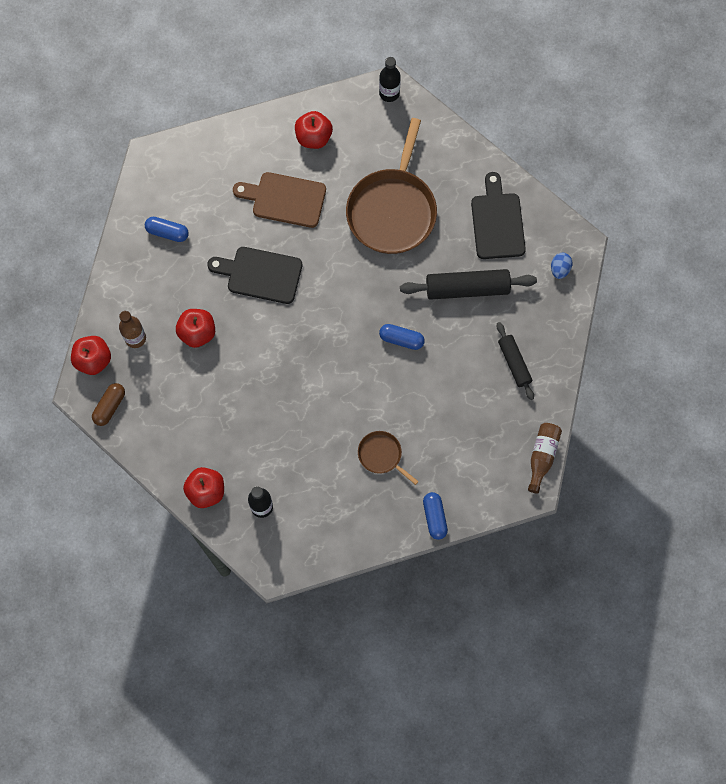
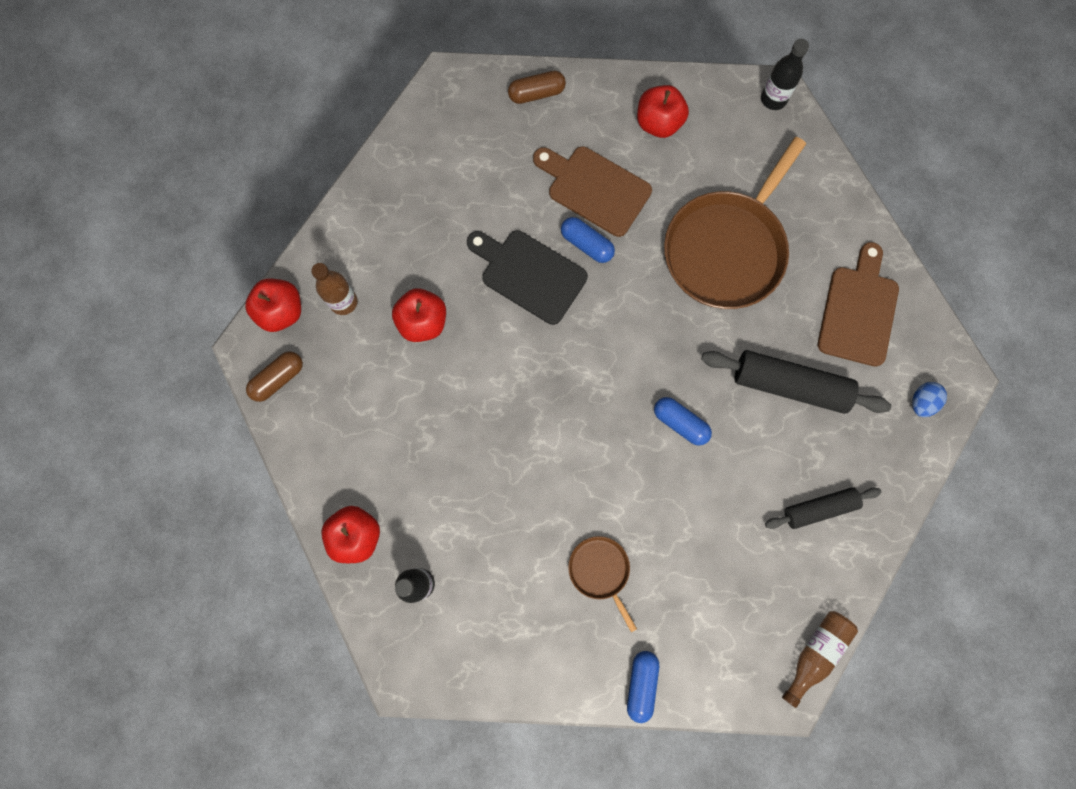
camera: 20 degrees right, 5 degrees up
blue capsule [145,217,189,242] -> blue capsule moved to [561,217,615,263]
black cutting board [471,172,526,259] -> brown cutting board [818,242,899,367]
black rolling pin [497,322,534,400] -> black rolling pin turned 75 degrees clockwise [765,487,882,529]
none -> brown capsule [508,71,566,104]

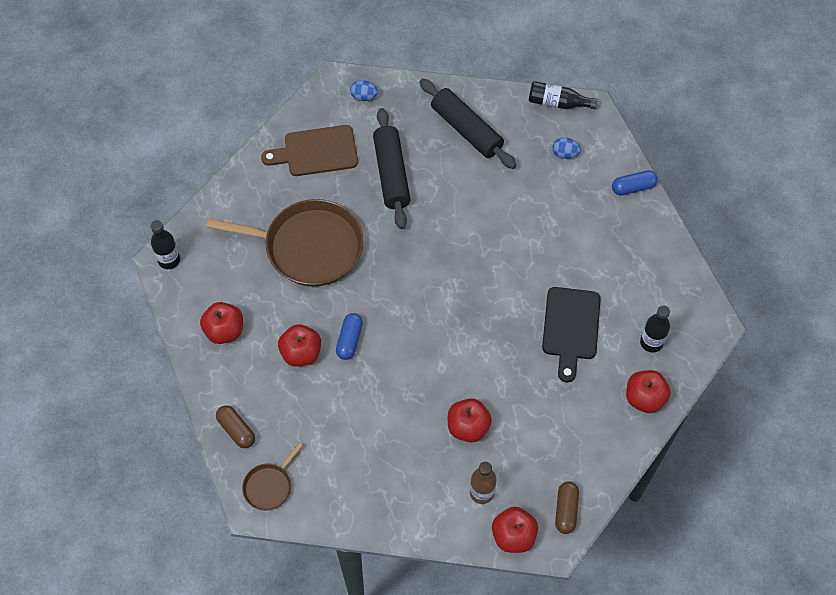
camera: 115 degrees left, 15 degrees down
brown capsule [246,351,303,402] -> brown capsule turned 75 degrees clockwise [555,481,579,534]
black cutting board [467,231,588,325] -> black cutting board moved to [542,287,601,382]
brown cutting board [533,146,652,237] -> red apple [278,324,321,367]
brown pan [568,536,637,632] -> brown pan moved to [242,443,303,511]
blue capsule [654,397,712,446] -> none
black rolling pin [765,487,882,529] -> black rolling pin [419,78,517,169], size x1.61
brown bottle [782,611,858,708] -> black bottle [529,81,598,109]
none -> blue egg [552,137,581,159]

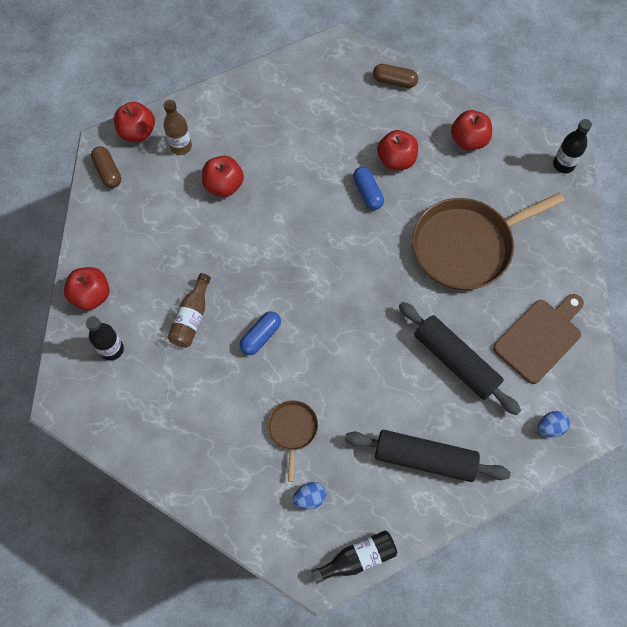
camera: 145 degrees right, 5 degrees up
brown pan [242,443,303,511] -> brown pan moved to [267,400,318,482]
black cutting board [542,287,601,382] -> brown bottle [167,273,211,348]
blue capsule [612,170,658,195] -> blue capsule moved to [240,311,281,355]

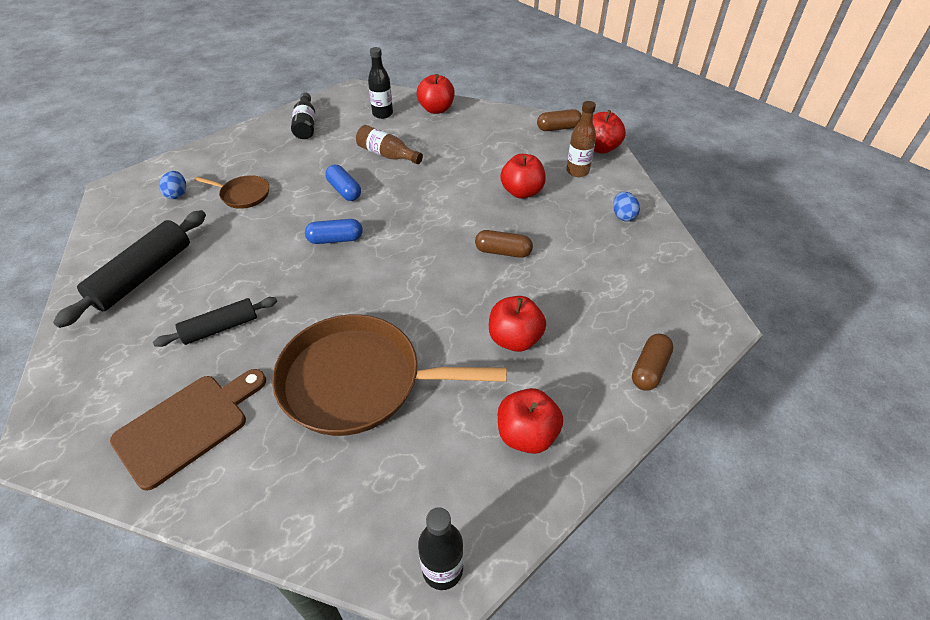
camera: 105 degrees right, 20 degrees down
black bottle [311,531,397,584] -> black bottle moved to [291,92,315,139]
blue capsule [353,167,384,210] -> blue capsule moved to [305,219,363,244]
black rolling pin [399,302,521,415] -> black rolling pin [153,297,277,347], size x0.62
brown pan [412,193,565,290] -> brown pan turned 75 degrees counterclockwise [272,314,507,436]
brown cutting board [493,294,584,384] -> brown cutting board turned 105 degrees counterclockwise [110,369,266,491]
blue egg [538,411,570,437] -> blue egg moved to [613,192,640,221]
none -> brown capsule [475,230,533,258]

